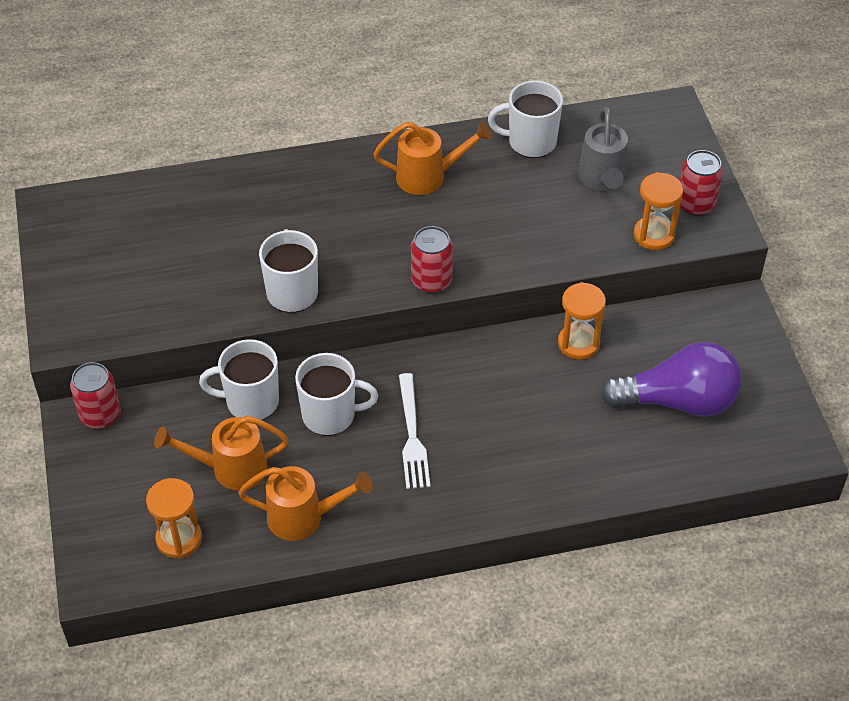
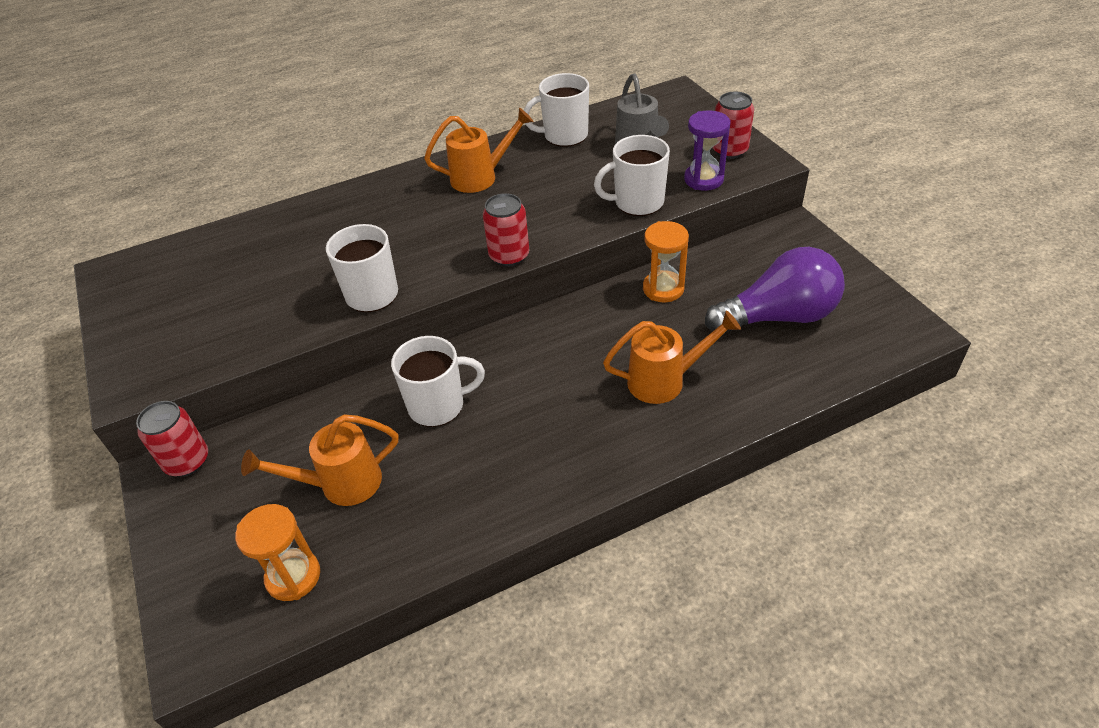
camera: 10 degrees left, 5 degrees down
white mug [199,339,279,420] -> white mug moved to [594,135,670,216]
orange watering can [238,466,373,541] -> orange watering can moved to [603,311,741,404]
white fork [399,373,430,489] -> none
orange hourglass [633,172,683,250] -> purple hourglass [684,110,731,191]

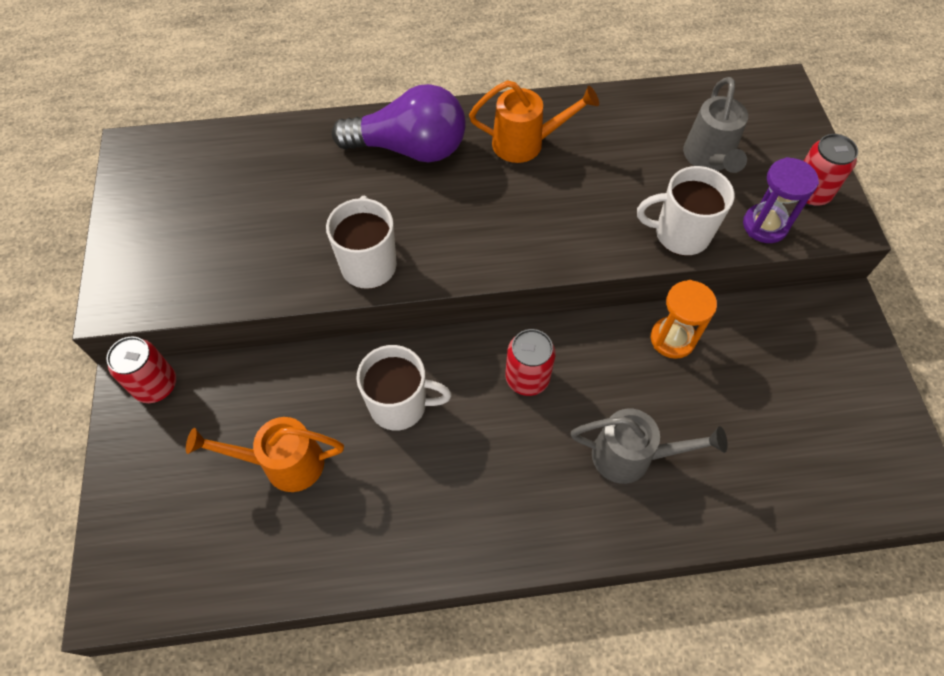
camera: 15 degrees right, 15 degrees up
orange hourglass [235,504,320,601] -> none
red can [483,193,529,267] -> red can moved to [505,329,556,396]
white mug [524,73,589,147] -> none
orange watering can [603,311,741,404] -> grey watering can [571,409,728,484]
purple light bulb [705,247,845,331] -> purple light bulb moved to [332,84,466,162]

